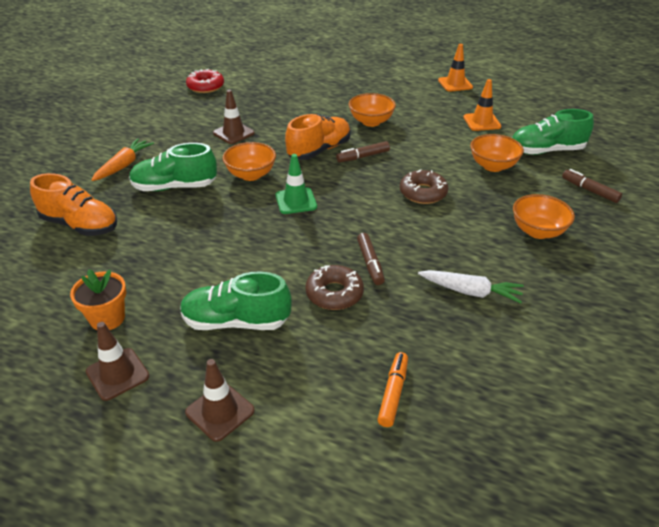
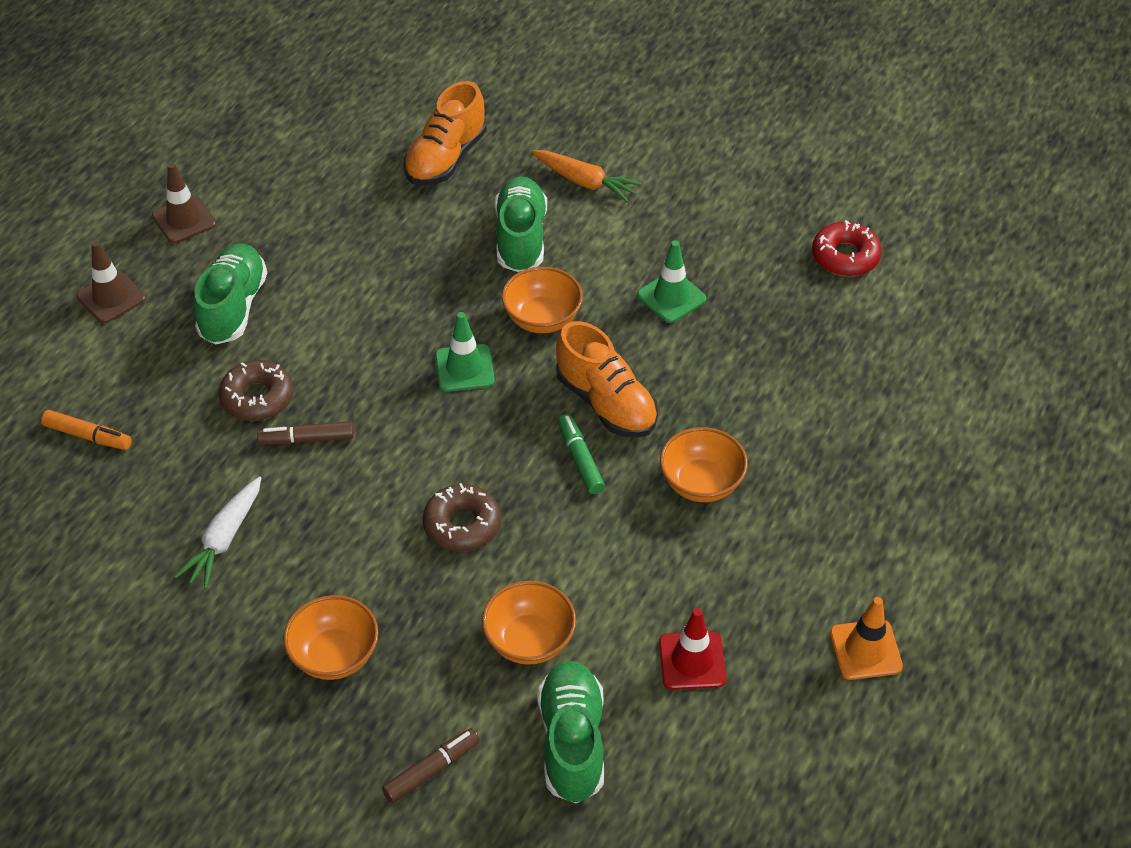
camera: 95 degrees right, 10 degrees up
orange flower pot [70,269,126,330] -> none
brown traffic cone [213,90,255,144] -> green traffic cone [637,240,706,323]
brown marker [336,141,390,162] -> green marker [558,414,605,494]
orange traffic cone [464,79,501,131] -> red traffic cone [659,608,726,690]

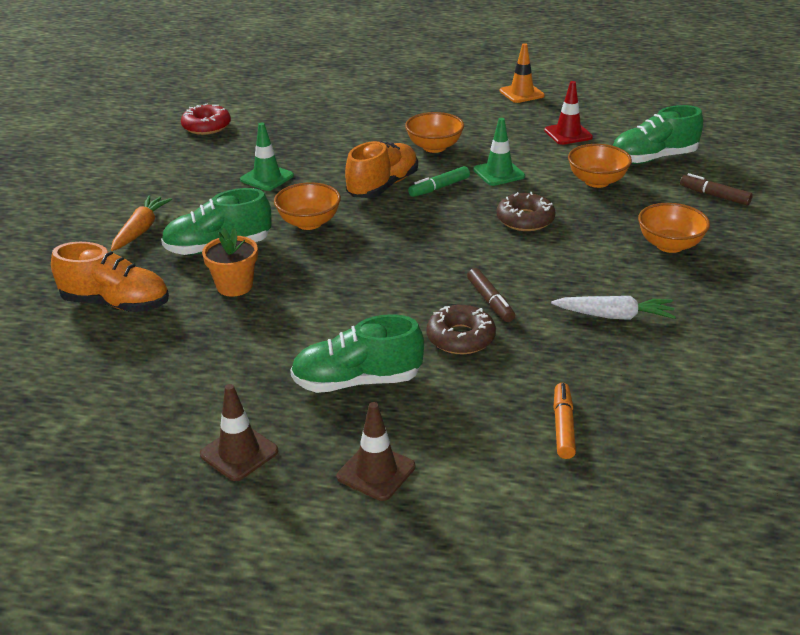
camera: 105 degrees left, 15 degrees down
green traffic cone [435,312,495,392] -> green traffic cone moved to [473,118,525,186]
none -> orange flower pot [202,228,258,297]

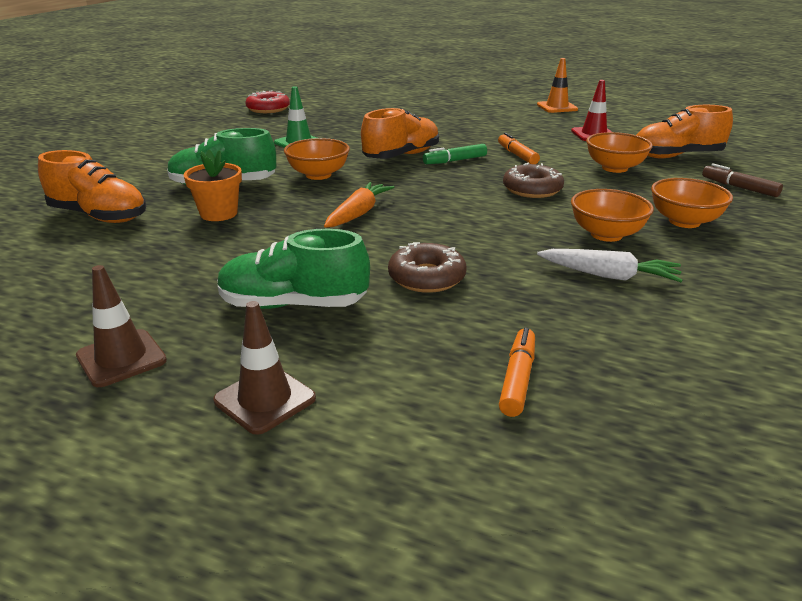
camera: 10 degrees right, 5 degrees down
orange carrot [111,196,172,251] -> orange carrot moved to [324,182,395,228]
orange bowl [405,112,464,153] -> orange bowl moved to [571,189,654,242]
brown marker [467,268,515,322] -> none
green traffic cone [473,118,525,186] -> orange marker [498,132,540,164]
green shoe [612,105,703,164] -> orange shoe [637,105,733,159]

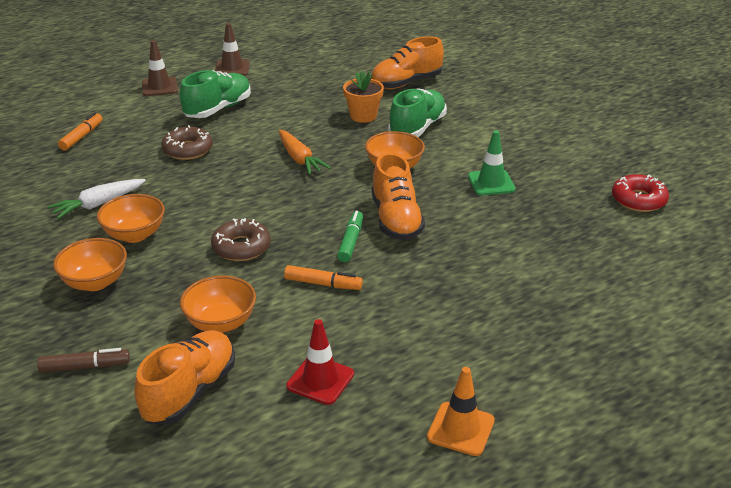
camera: 125 degrees right, 5 degrees up
orange marker [499,328,535,417] -> orange marker turned 120 degrees counterclockwise [58,112,102,150]

